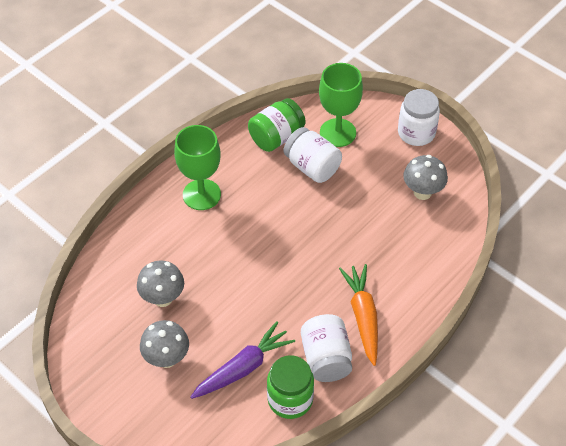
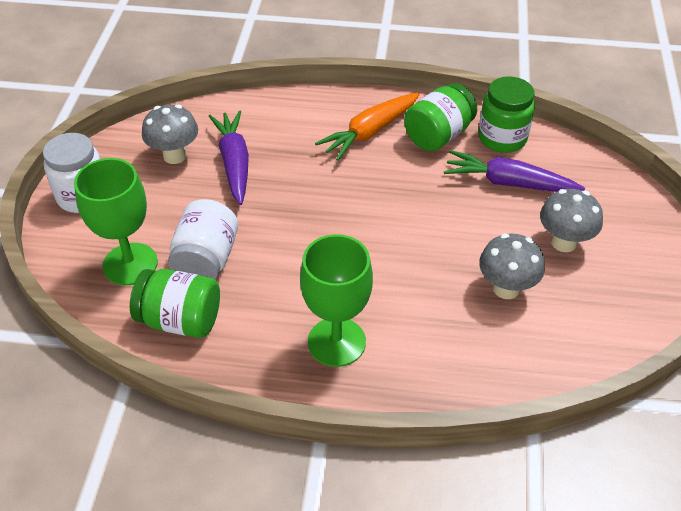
camera: 125 degrees left, 5 degrees down
white jar [301,314,352,382] -> green jar [404,83,477,151]
none -> purple carrot [209,110,249,205]

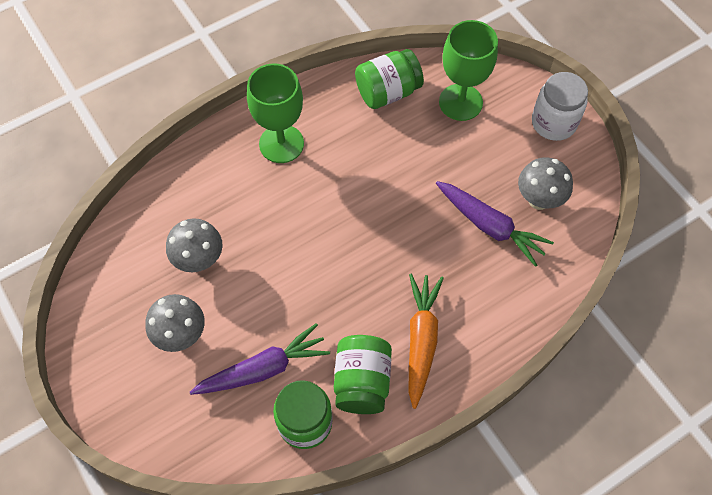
camera: 140 degrees right, 15 degrees up
white jar [168,199,238,279] -> none

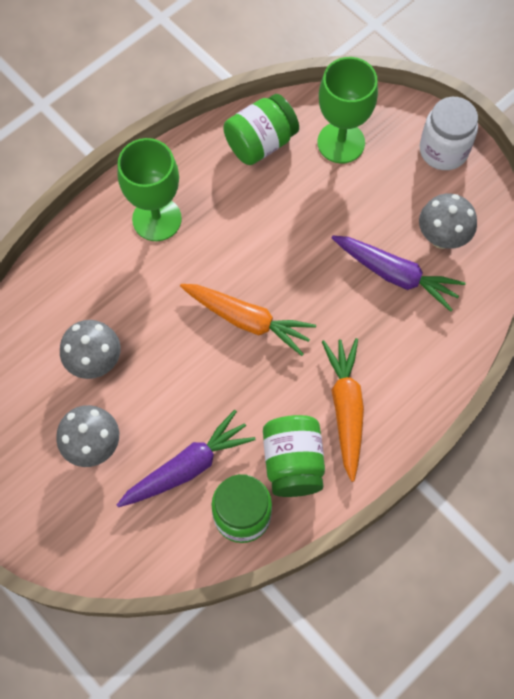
camera: 10 degrees left, 5 degrees up
none -> orange carrot [180,284,316,356]

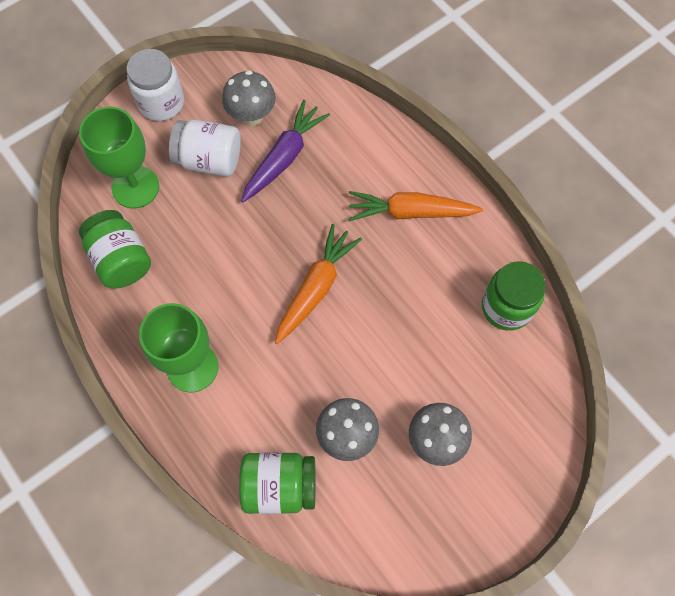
camera: 85 degrees left, 0 degrees up
purple carrot [117,410,256,507] -> none
green jar [263,415,325,497] -> green jar moved to [239,452,315,514]
none -> white jar [169,119,241,177]

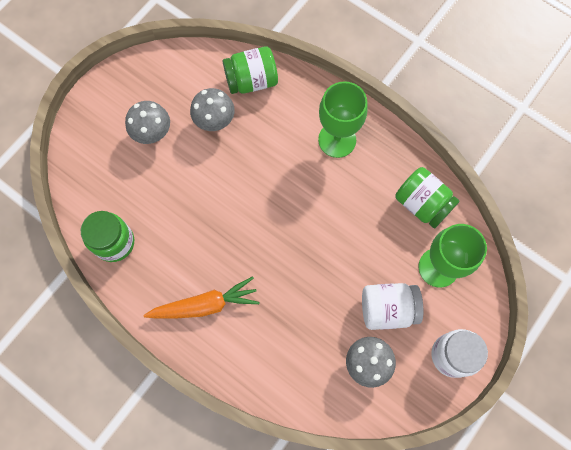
camera: 165 degrees right, 5 degrees up
purple carrot [241,100,330,202] -> none
orange carrot [275,224,362,344] -> none

